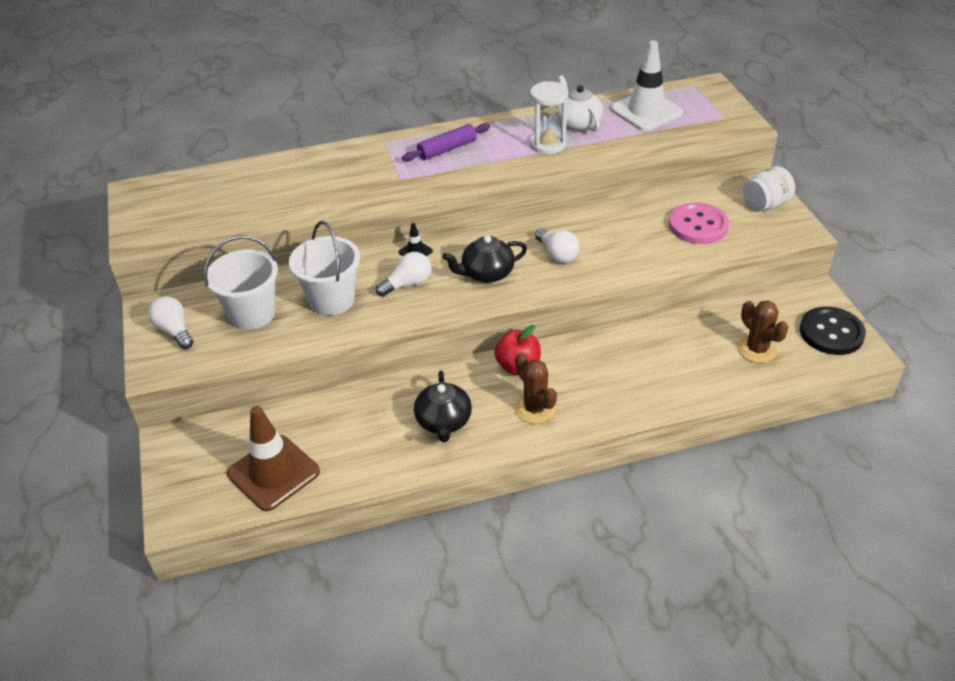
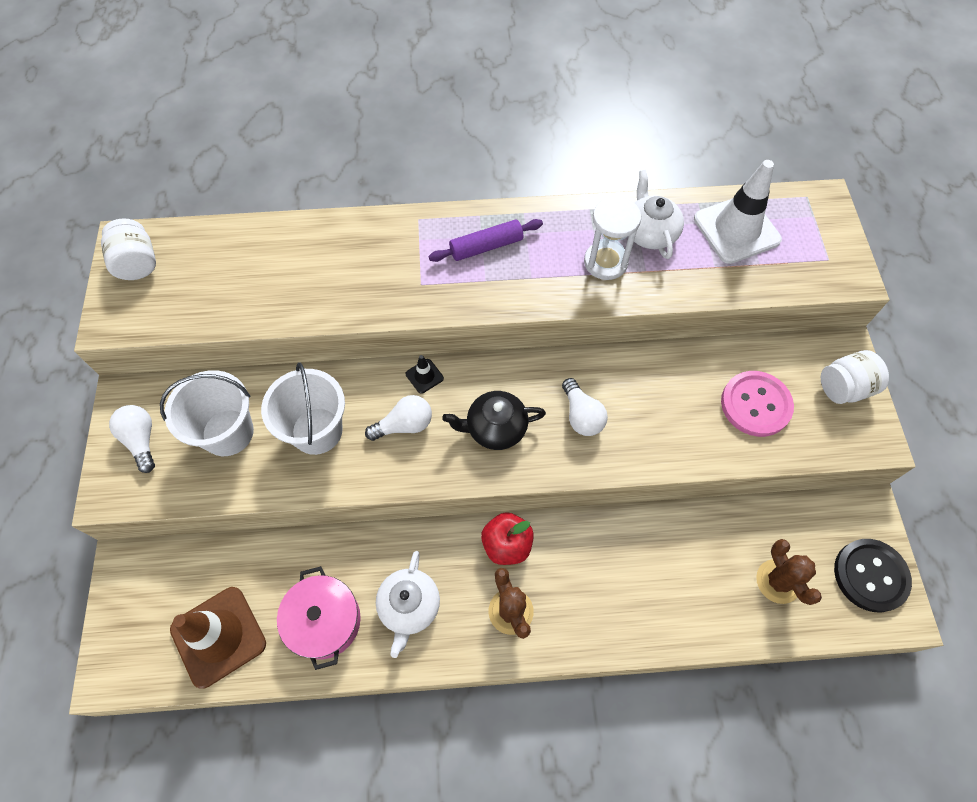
camera: 10 degrees right, 20 degrees up
black teapot [414,371,472,442] -> white teapot [376,551,440,658]
none -> white jar [101,219,156,280]
none -> pink pot [277,566,361,670]

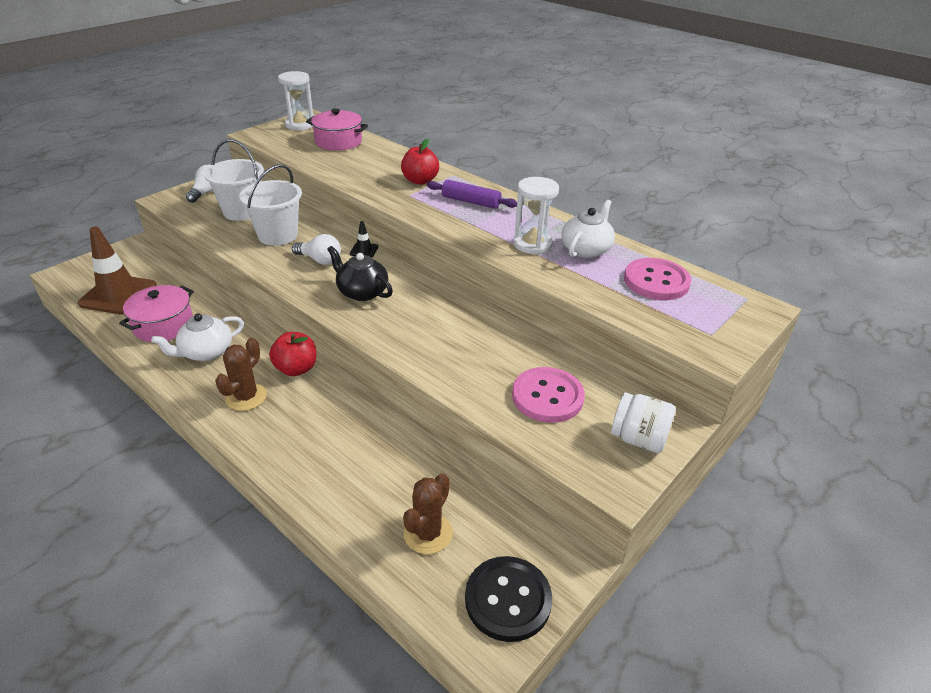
camera: 45 degrees right, 25 degrees down
white jar [101,219,156,280] -> white hourglass [278,71,313,130]
white light bulb [562,378,608,436] -> none
white traffic cone [694,160,782,264] -> pink button [624,258,691,300]
none -> pink pot [306,109,368,151]
none -> red apple [401,139,439,185]

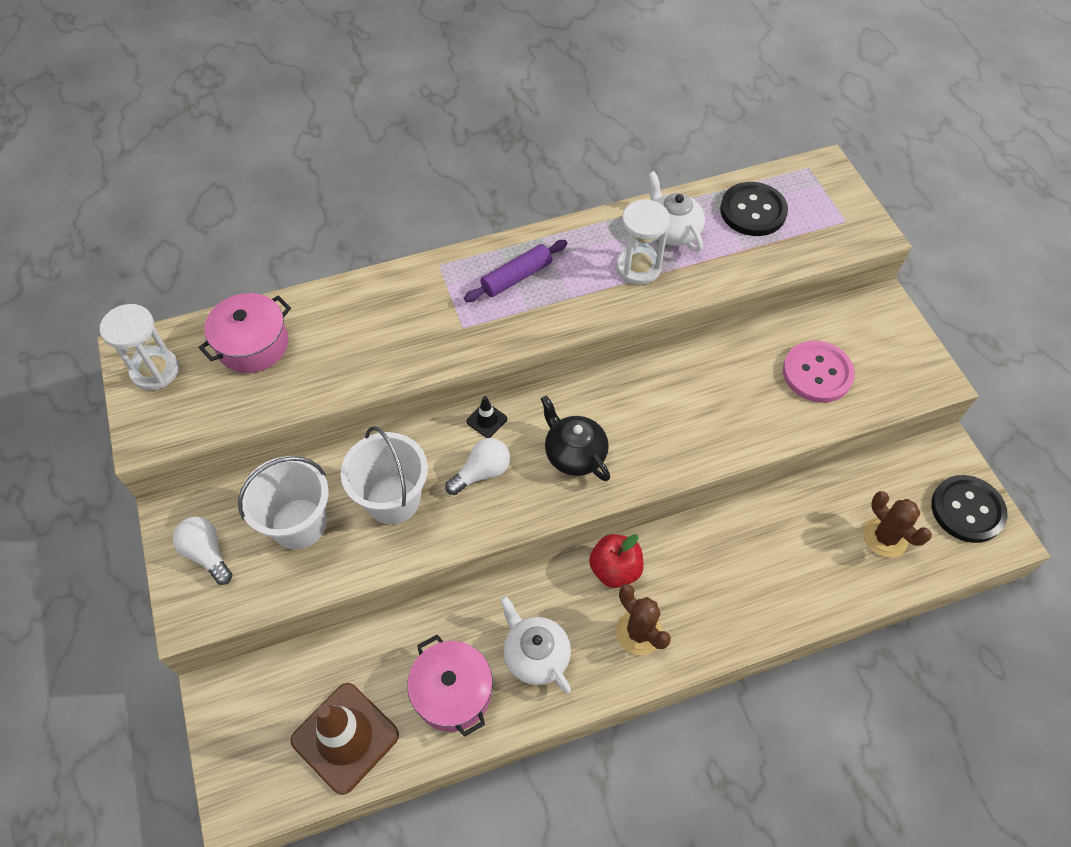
camera: 60 degrees left, 20 degrees up
white teapot [151,313,244,361] -> white teapot turned 150 degrees clockwise [500,596,571,693]
black teapot [327,246,393,301] -> black teapot turned 75 degrees clockwise [541,395,610,481]
red apple [401,139,439,185] -> none
white jar [611,393,676,453] -> none
pink button [624,258,691,300] -> black button [720,182,788,236]

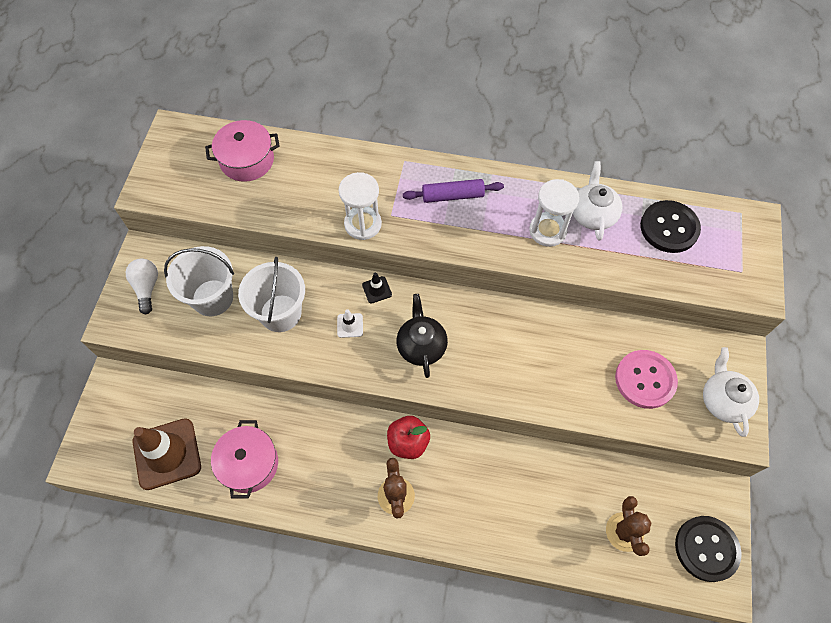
camera: 30 degrees right, 5 degrees up
white hourglass [100,304,179,390] -> white hourglass moved to [339,172,382,240]
white light bulb [445,438,510,495] -> white traffic cone [337,309,363,338]
white teapot [500,596,571,693] -> white teapot moved to [703,347,759,437]

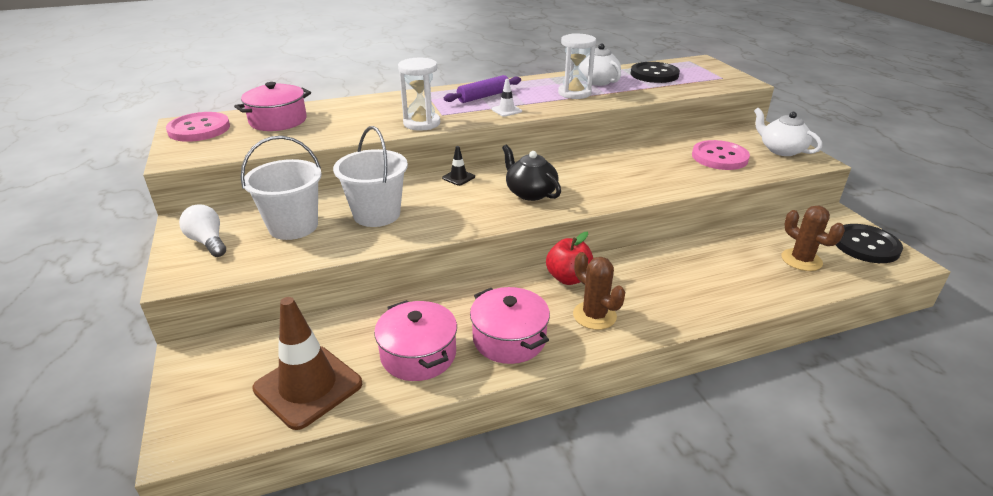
camera: 30 degrees left, 30 degrees down
white traffic cone [337,309,363,338] -> white traffic cone moved to [492,79,522,117]
none -> pink button [166,112,230,142]
none -> pink pot [470,287,550,364]

